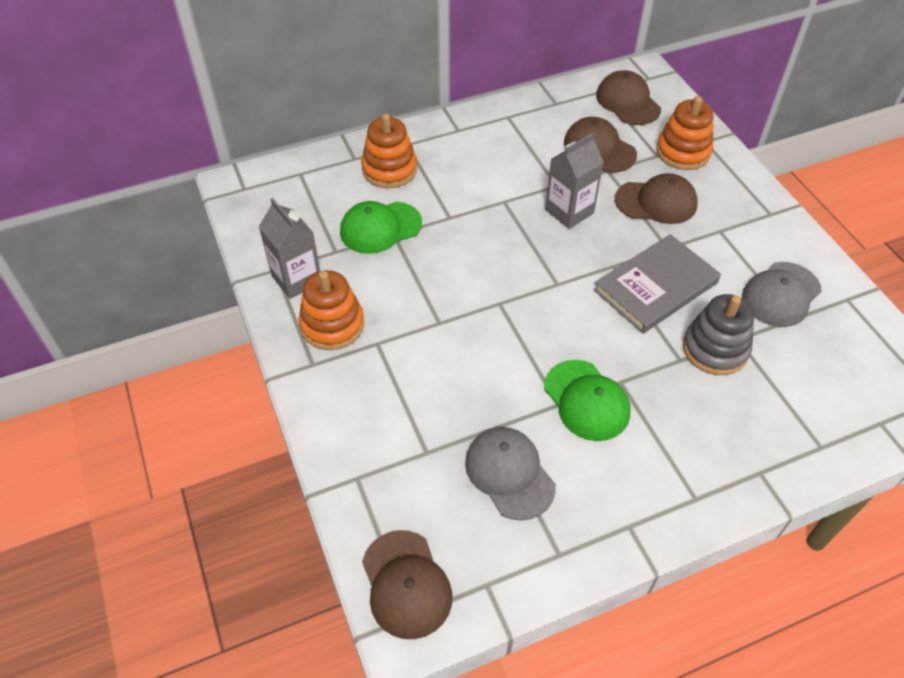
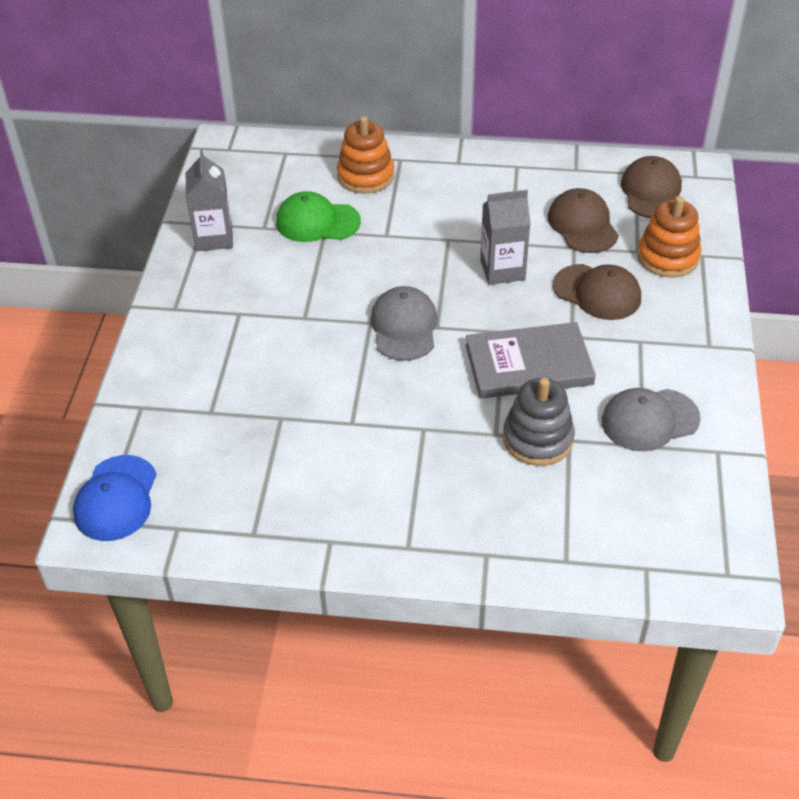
camera: 30 degrees right, 5 degrees down
orange stacking toy [299,270,364,350] -> none
brown cap [362,530,452,639] -> blue cap [73,455,157,541]
grey cap [465,427,556,520] -> grey cap moved to [370,286,438,361]
green cap [544,360,630,441] -> none

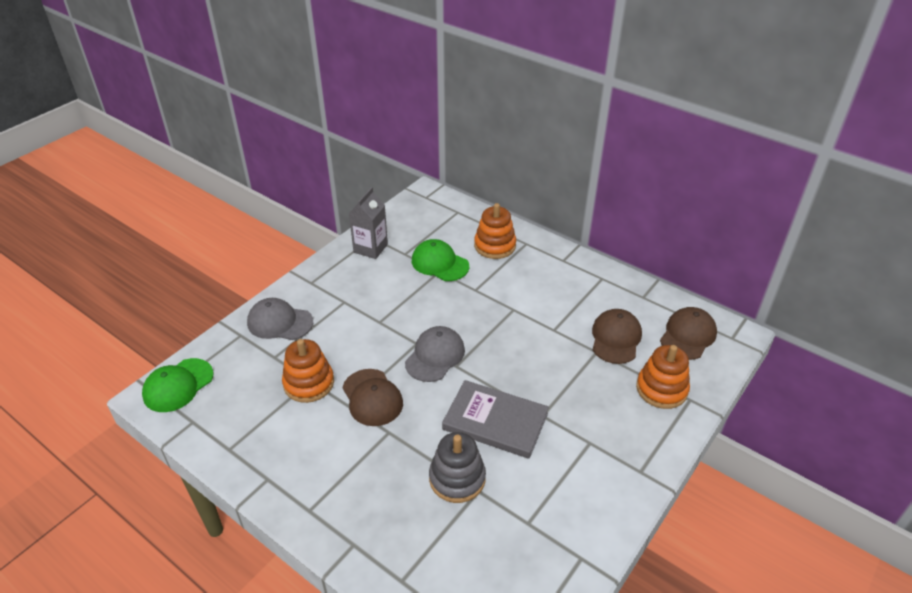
camera: 30 degrees right, 5 degrees down
blue cap [73,455,157,541] -> green cap [142,358,213,412]
grey carton [480,190,531,285] -> none
brown cap [553,264,641,320] -> brown cap moved to [342,369,403,426]
grey cap [602,388,701,452] -> grey cap moved to [247,298,313,340]
none -> orange stacking toy [282,339,334,403]

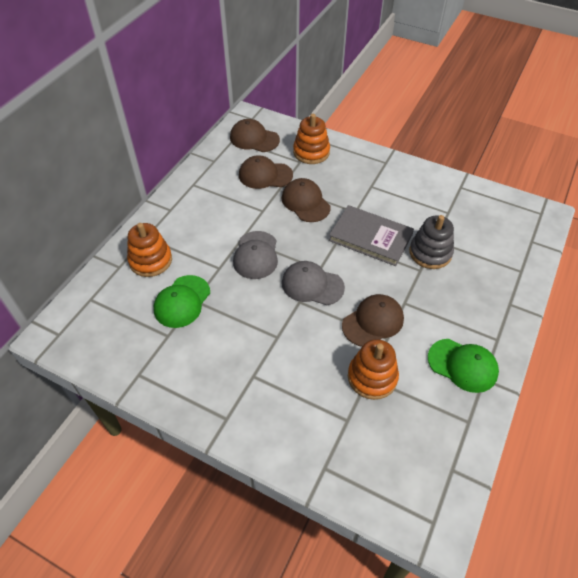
camera: 100 degrees left, 10 degrees up
green cap [142,358,213,412] -> green cap moved to [428,339,499,393]
grey cap [247,298,313,340] -> grey cap moved to [233,231,278,279]
grey carton [349,187,388,259] -> none
grey book [442,380,549,459] -> grey book turned 75 degrees counterclockwise [329,205,414,266]
none -> brown cap [282,178,331,222]

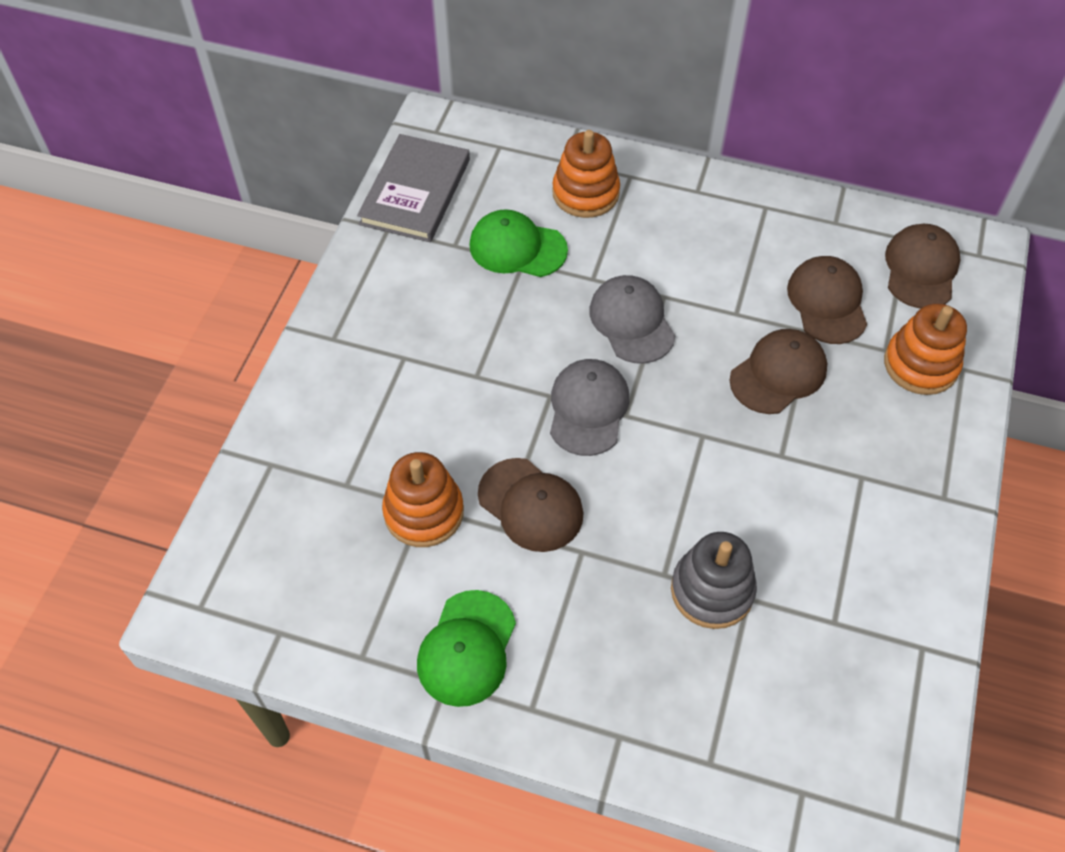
camera: 80 degrees right, 5 degrees up
grey cap [233,231,278,279] -> grey cap turned 75 degrees clockwise [589,275,675,364]
grey book [329,205,414,266] -> grey book moved to [357,134,470,242]

